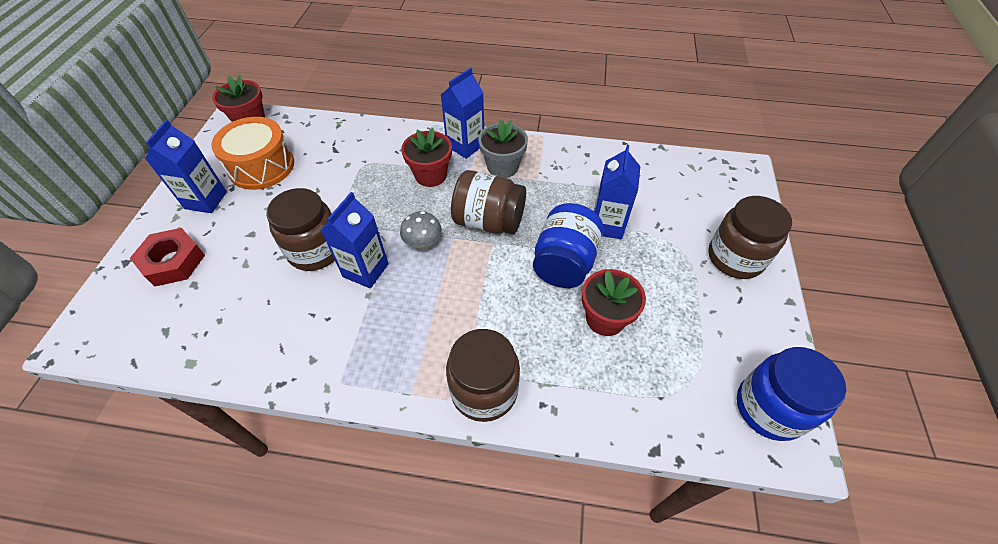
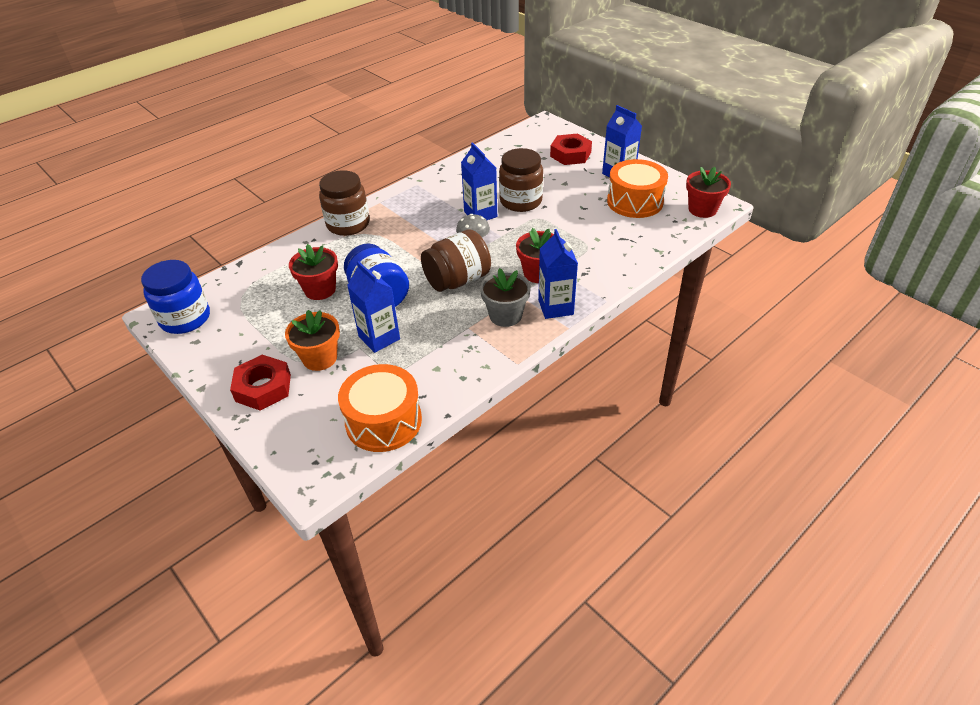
camera: 130 degrees right, 10 degrees down
brown jar [708,196,792,279] -> red nut [230,355,291,411]
none -> orange flower pot [285,310,340,371]
none -> orange drum [338,364,422,452]

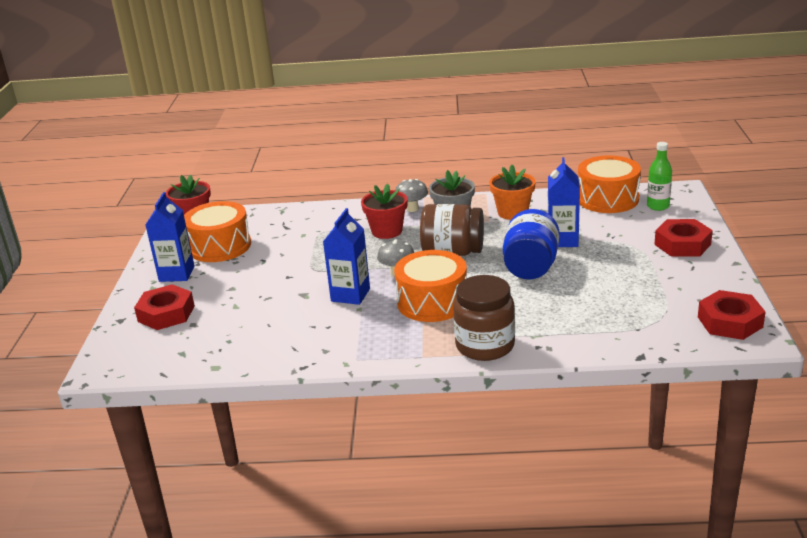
camera: 135 degrees left, 15 degrees down
blue jar [141,260,210,334] -> red nut [698,290,766,340]
orange flower pot [285,310,340,371] -> orange flower pot moved to [489,165,536,220]
red flower pot [289,244,338,300] -> none
brown jar [499,148,543,212] -> none
blue carton [538,229,578,319] -> grey mushroom [395,179,428,212]
none -> orange drum [394,250,467,322]
none -> green bottle [647,142,672,211]

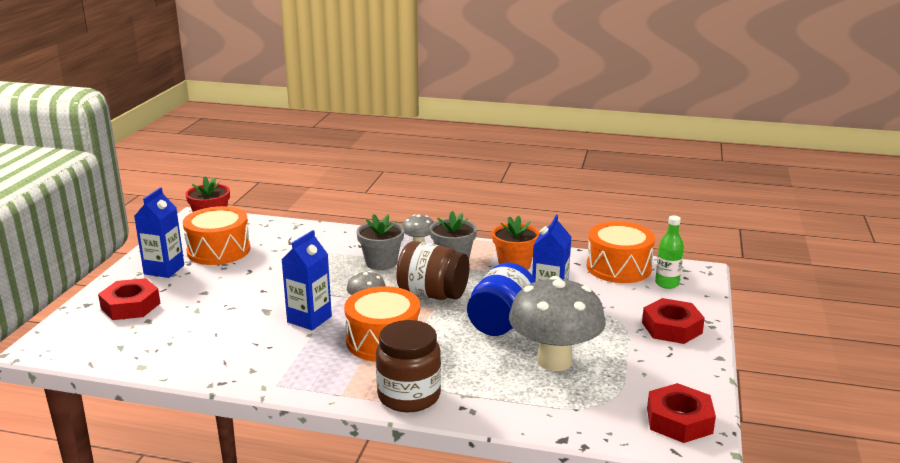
camera: 10 degrees right, 5 degrees down
red flower pot [361,183,407,239] -> grey flower pot [356,214,404,270]
none -> grey mushroom [509,276,606,371]

